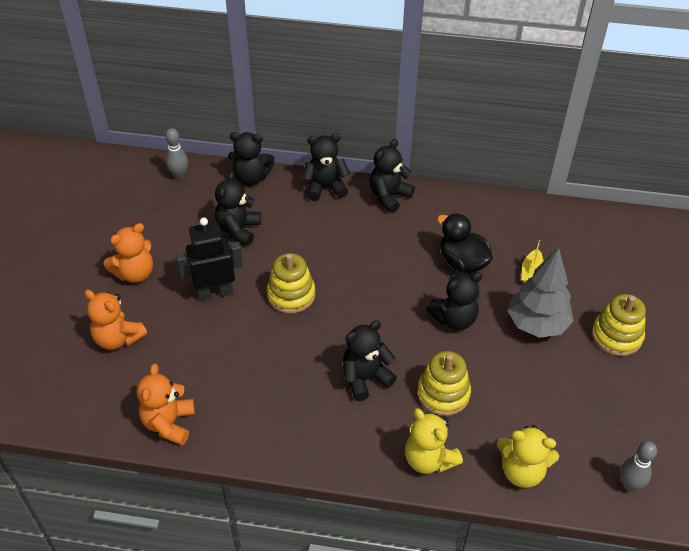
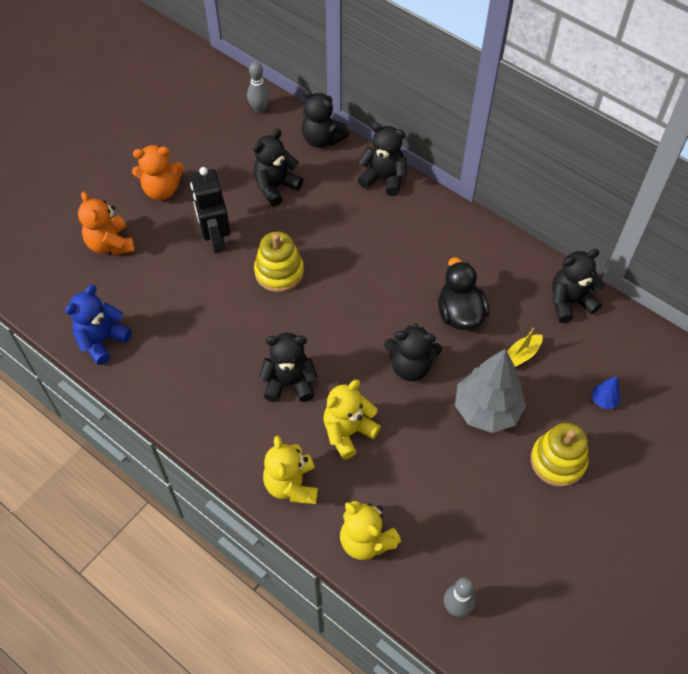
camera: 30 degrees right, 10 degrees up
orange teddy bear [137,364,195,445] -> blue teddy bear [65,285,132,365]
black robot [176,217,243,301] -> black robot turned 120 degrees counterclockwise [190,167,230,253]
black teddy bear [370,139,415,213] -> black teddy bear moved to [552,249,604,323]
yellow stacking toy [417,351,471,416] -> yellow teddy bear [323,380,381,460]
none -> blue tree [591,376,620,409]

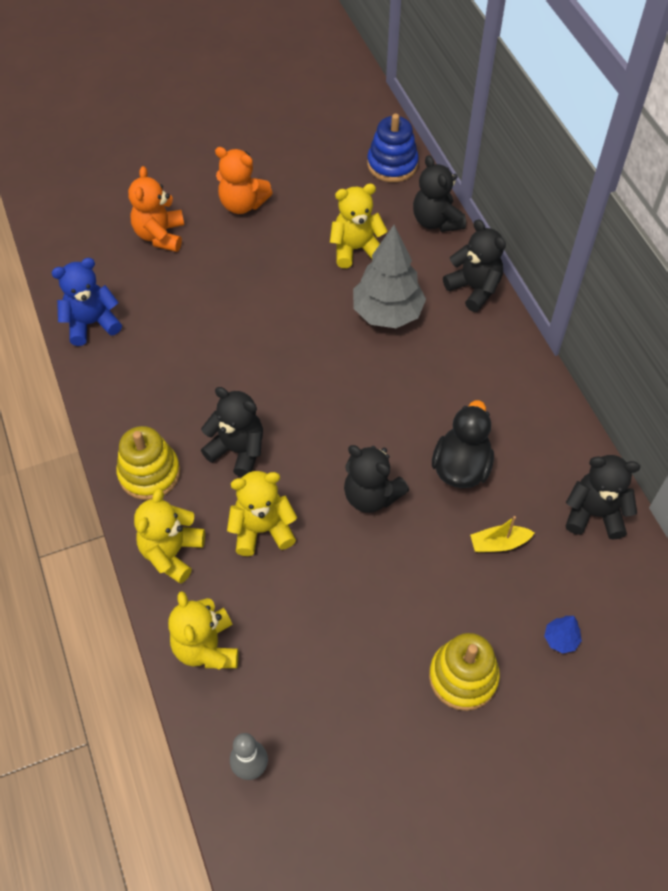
camera: 30 degrees right, 0 degrees up
black robot [190,167,230,253] -> none
grey bowling pin [247,62,270,113] -> blue stacking toy [367,114,419,182]
black teddy bear [253,129,303,206] -> yellow teddy bear [330,184,388,268]
yellow stacking toy [254,232,304,292] -> yellow stacking toy moved to [116,426,180,500]
grey tree [455,349,526,433] -> grey tree moved to [353,225,426,328]

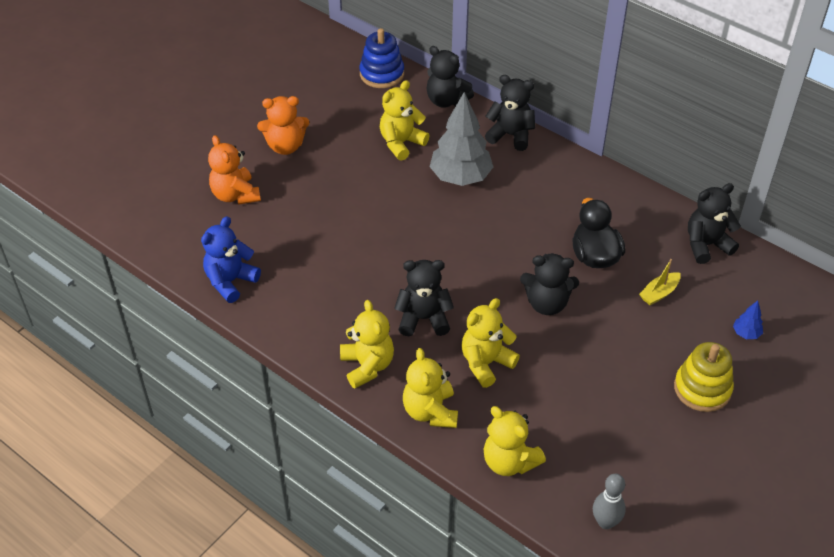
camera: 30 degrees left, 10 degrees down
yellow stacking toy [116,426,180,500] -> yellow teddy bear [340,300,394,389]

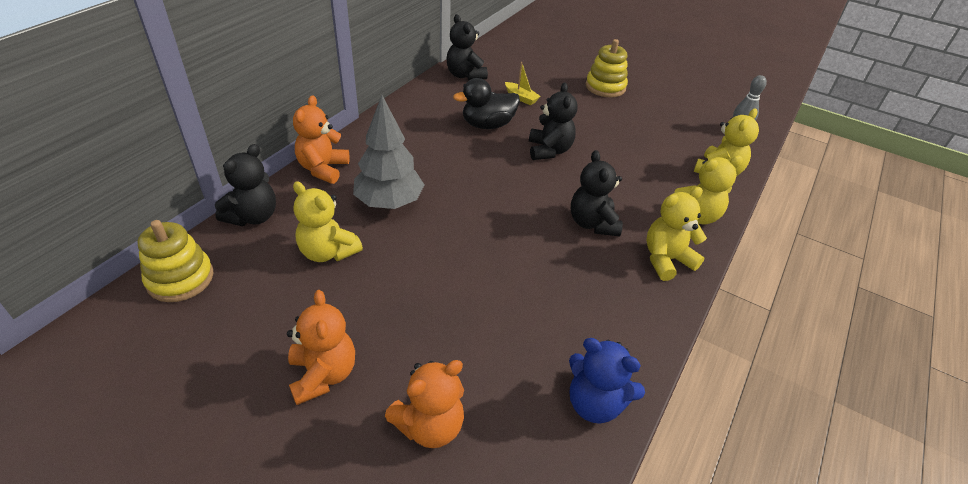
camera: 100 degrees left, 5 degrees down
blue stacking toy [359,28,404,88] -> yellow stacking toy [138,220,214,302]
yellow teddy bear [462,298,520,388] -> none
black teddy bear [485,75,535,151] -> orange teddy bear [293,95,350,184]
blue tree [733,301,763,339] -> none

